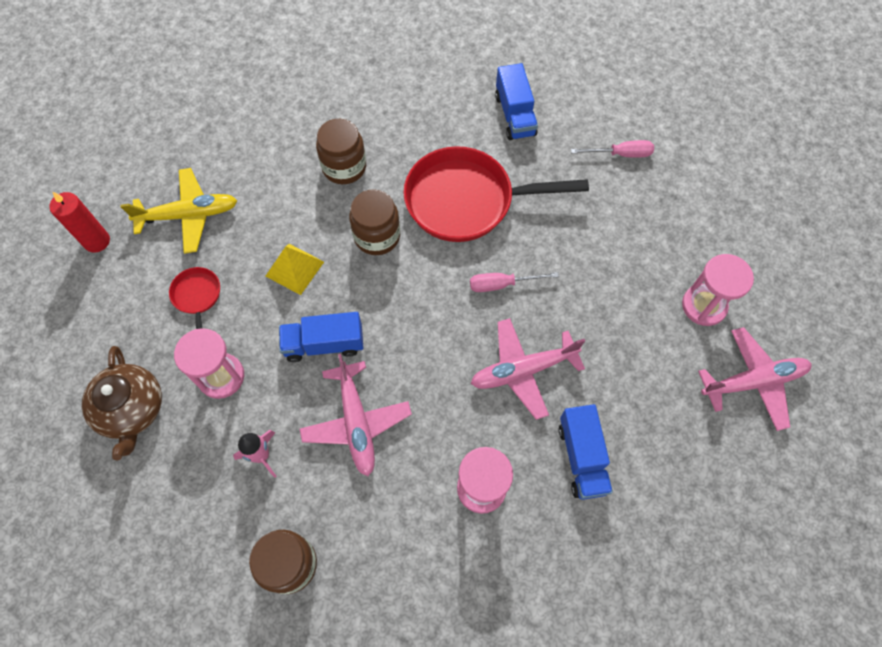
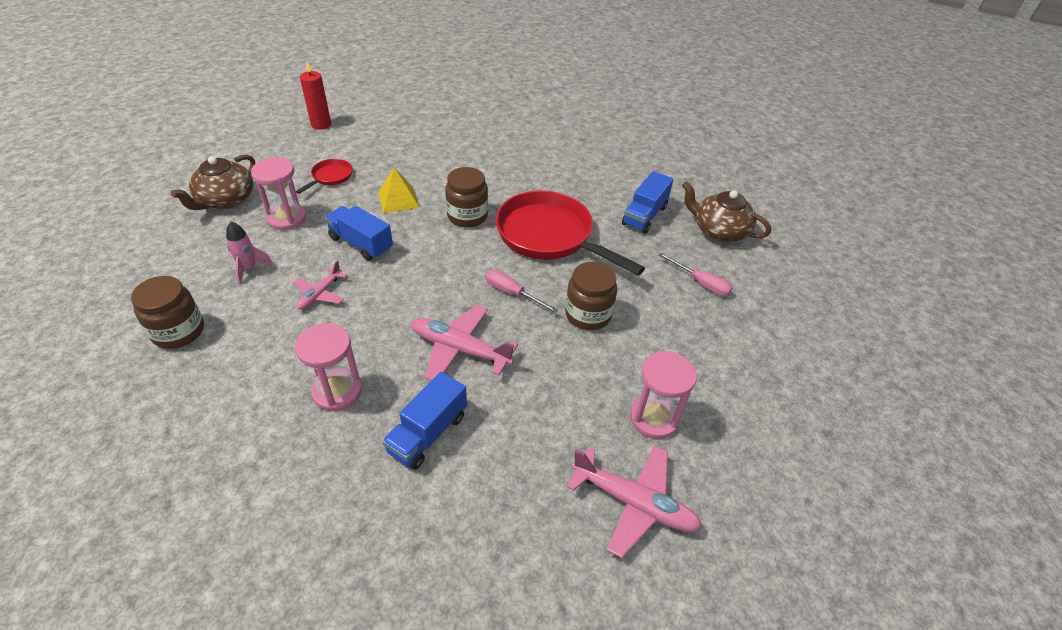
camera: 40 degrees right, 20 degrees down
yellow plane [120,168,237,254] -> none
pink plane [300,354,412,476] -> pink plane [293,261,348,310], size x0.59
brown jar [316,119,366,184] -> brown jar moved to [565,262,617,330]
none -> brown teapot [682,181,771,242]

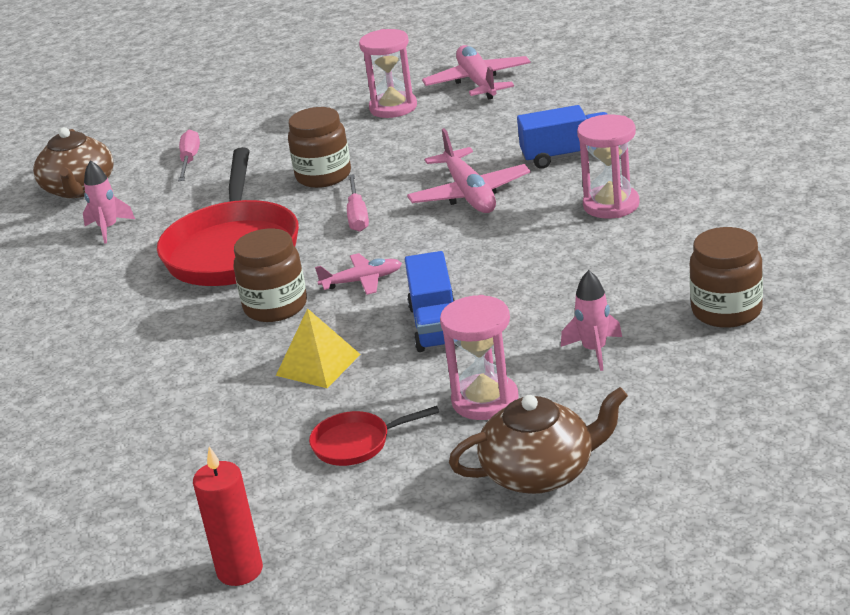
camera: 125 degrees left, 15 degrees down
pink plane [293,261,348,310] -> pink plane moved to [315,253,402,295]
blue truck [622,171,674,233] -> pink rocket [83,160,135,244]

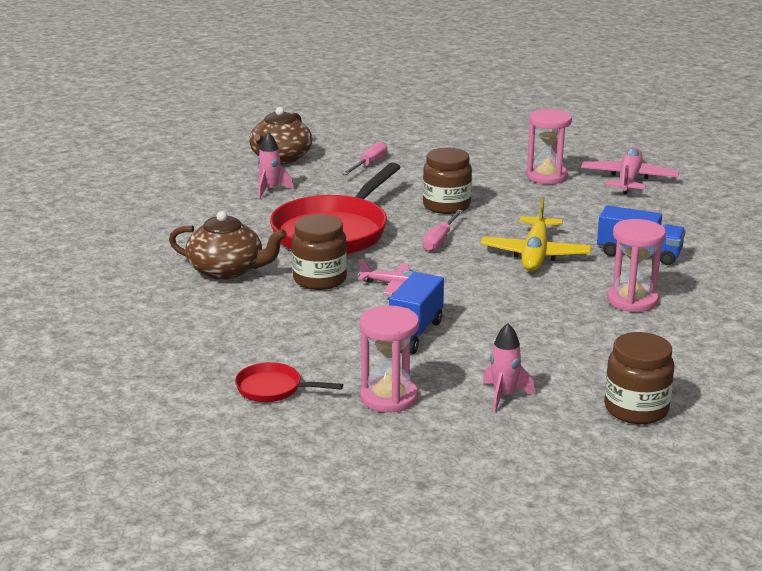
camera: 25 degrees right, 5 degrees down
red candle [193,446,263,586] -> none
yellow pyramid [276,308,361,388] -> none
pink plane [407,128,530,213] -> yellow plane [481,196,591,271]
brown teapot [449,387,628,494] -> brown teapot moved to [169,211,287,280]

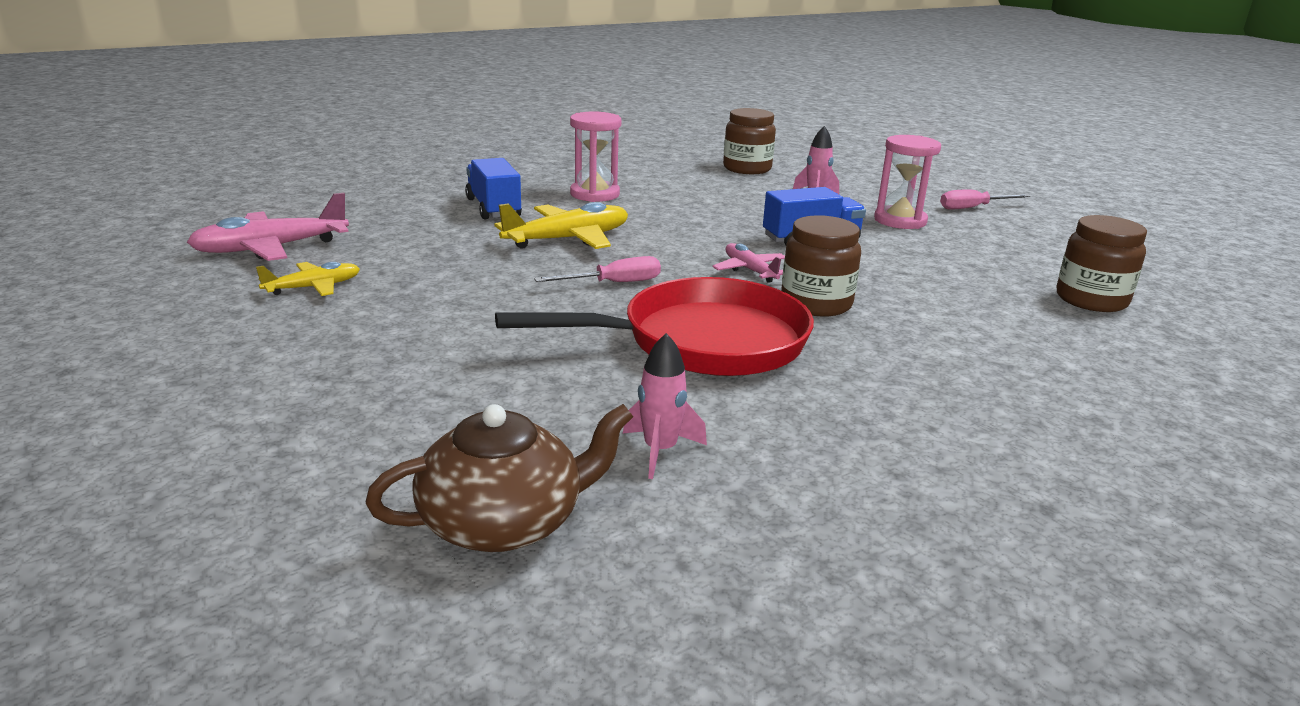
camera: 135 degrees left, 0 degrees up
brown teapot [169,211,287,280] -> none
red pan [235,362,343,402] -> none
pink screwdriver [342,142,388,175] -> pink screwdriver moved to [940,189,1030,210]
brown jar [423,147,472,214] -> brown jar moved to [1057,215,1147,312]
pink hourglass [526,109,572,184] -> yellow plane [256,262,360,296]

